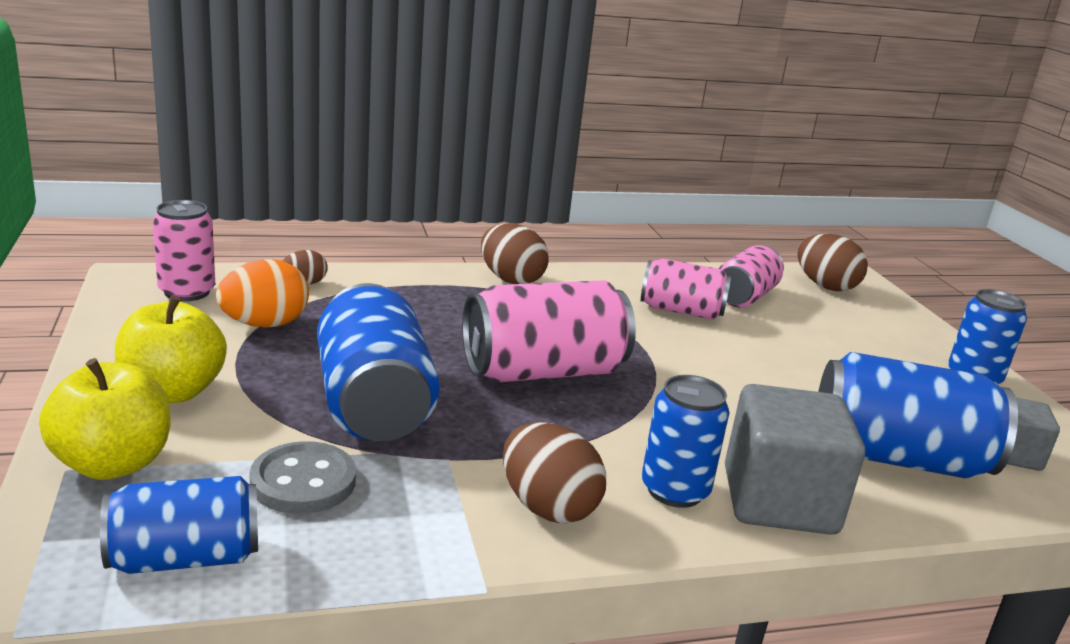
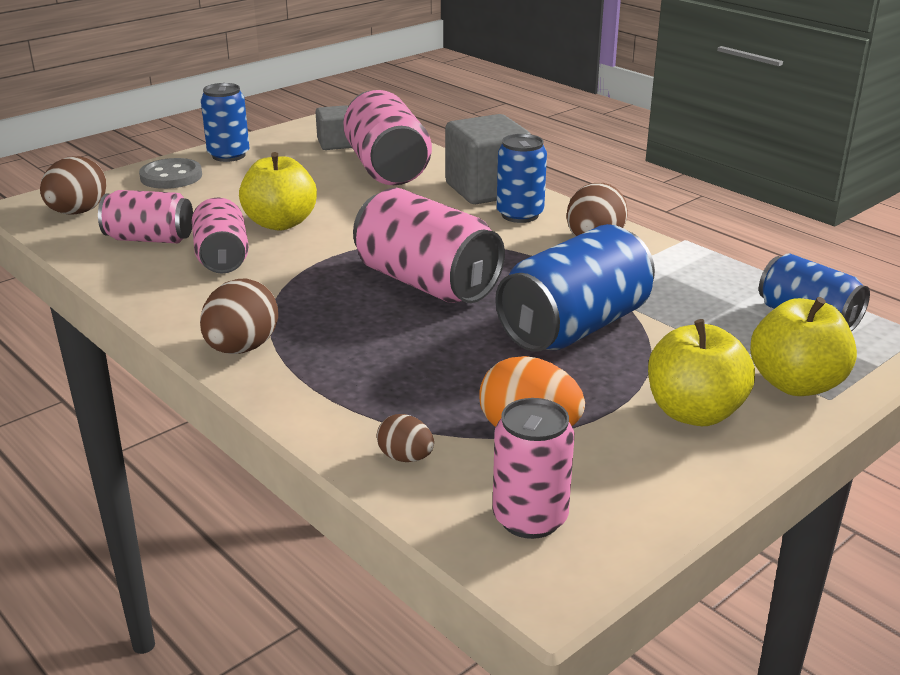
camera: 115 degrees left, 5 degrees up
grey button [249,441,356,514] -> grey button moved to [139,158,202,189]
blue can [818,352,1018,478] -> pink can [343,90,432,185]
none -> yellow apple [239,152,317,230]

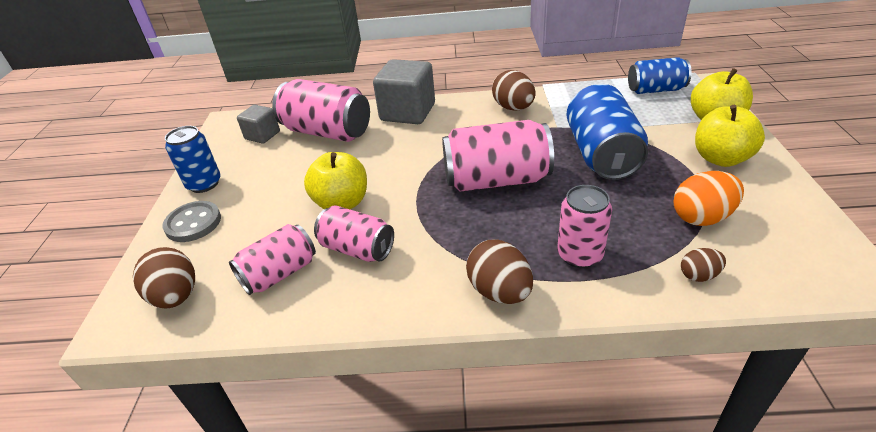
camera: 45 degrees left, 10 degrees up
pink can [493,398,574,539] -> pink can moved to [557,185,612,268]
blue can [497,134,547,223] -> none

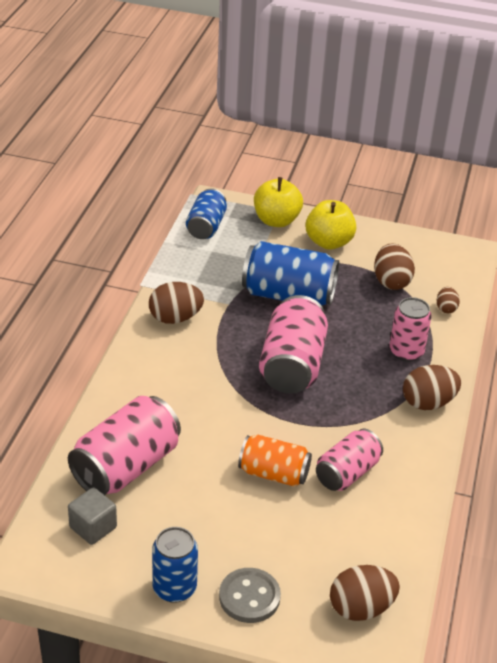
camera: 80 degrees left, 0 degrees up
pink can [229,224,316,295] -> none
yellow apple [304,152,367,209] -> orange can [238,435,312,487]
grey cube [373,59,435,124] -> none
orange egg [673,171,744,226] -> brown egg [374,244,415,290]

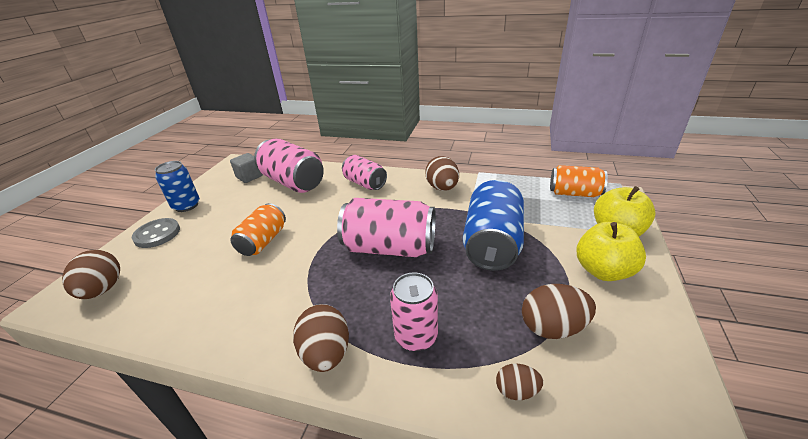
camera: 95 degrees right, 5 degrees down
blue can [186,188,227,239] -> orange can [550,165,608,197]
pink can [316,429,383,491] -> pink can moved to [342,155,387,190]

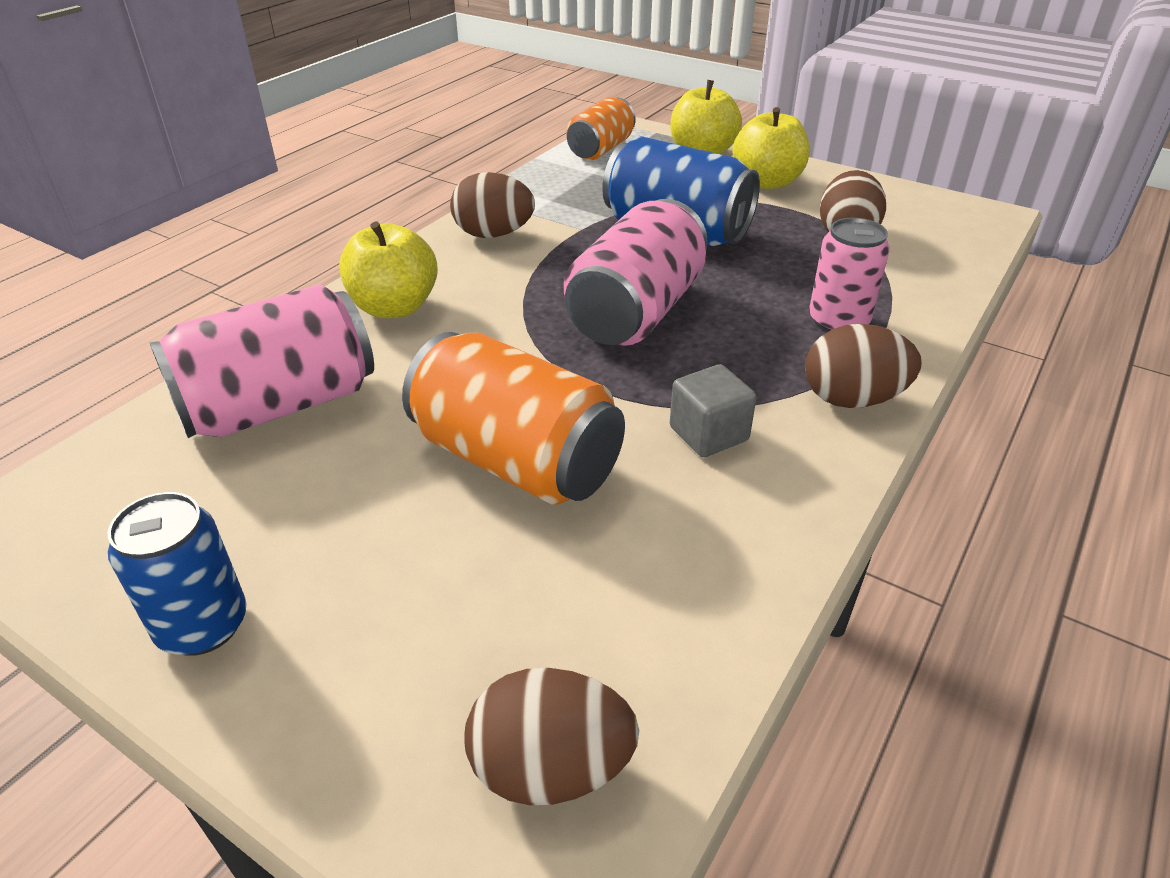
camera: 75 degrees left, 5 degrees up
grey button [132,218,180,248] -> none
grey cube [230,153,263,183] -> grey cube moved to [670,364,756,457]
orange can [231,203,286,256] -> orange can [402,332,625,505], size x1.59
pink can [342,155,387,190] -> yellow apple [339,222,438,318]
brown egg [496,364,543,400] -> none

